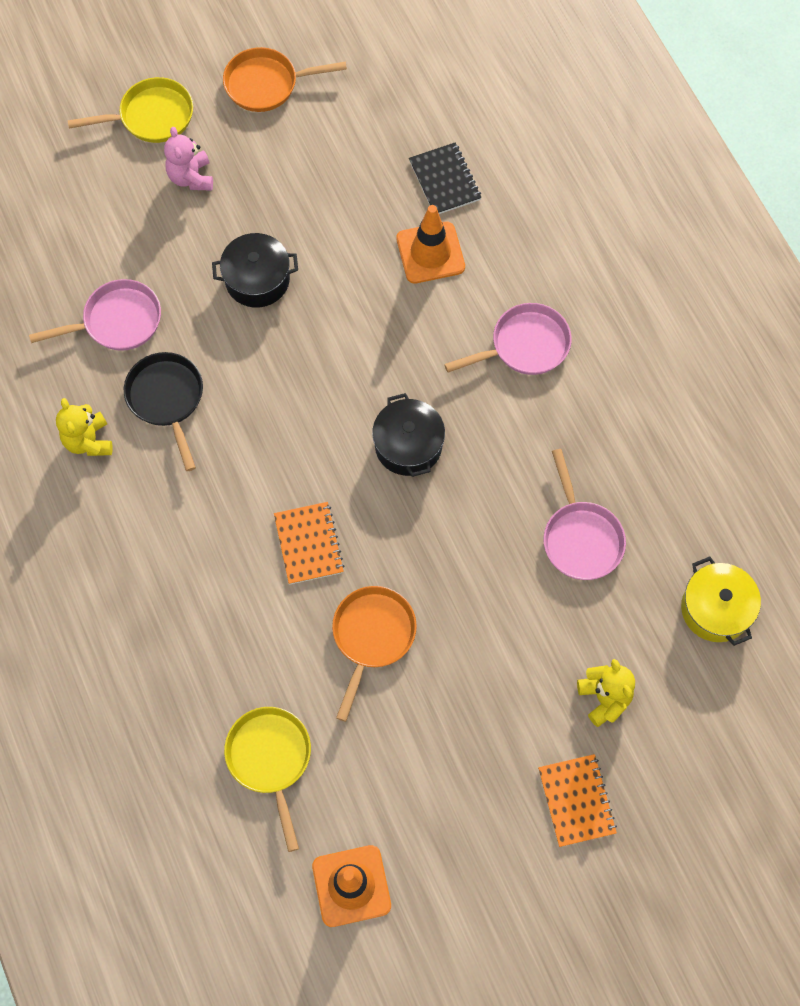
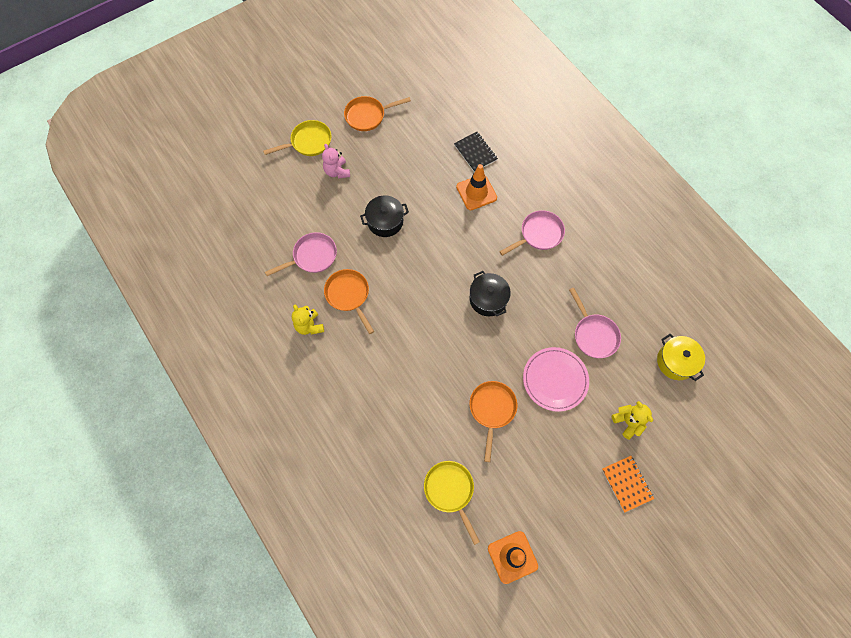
camera: 10 degrees left, 0 degrees up
black pan [124,352,203,471] -> orange pan [324,269,374,334]
orange notebook [274,502,344,584] -> none
none -> pink plate [523,347,589,412]

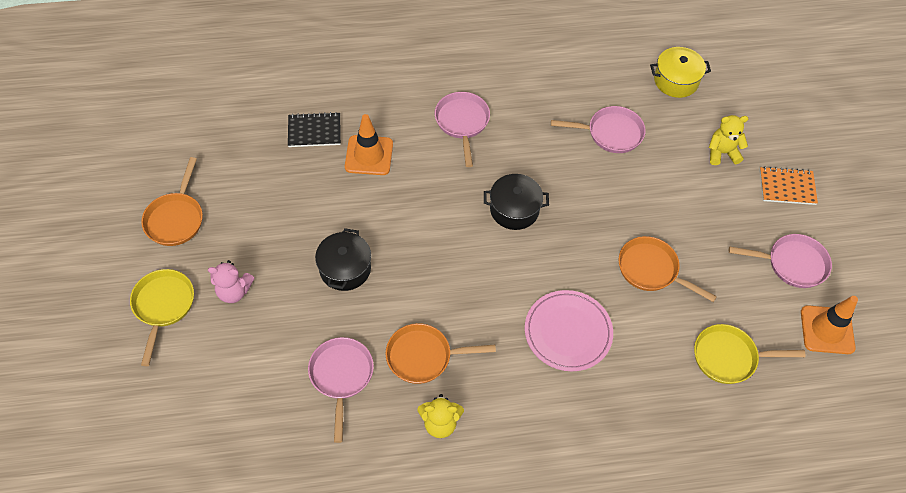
camera: 65 degrees left, 10 degrees down
pink plate [523,347,589,412] -> pink plate moved to [525,290,613,371]
none -> pink pan [729,234,832,288]

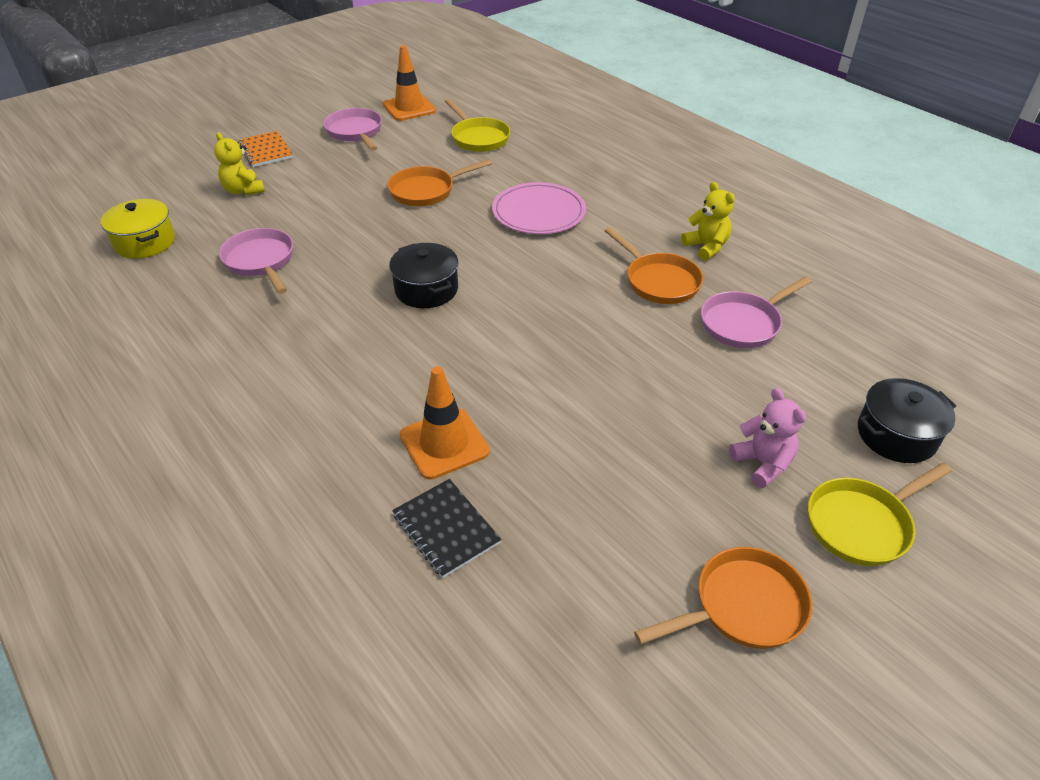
camera: 120 degrees left, 15 degrees down
black pot [315,228,371,291] -> black pot moved to [858,378,956,463]
pink pan [435,92,490,167] -> none
orange pan [618,236,717,302] -> orange pan turned 60 degrees clockwise [387,159,492,206]

